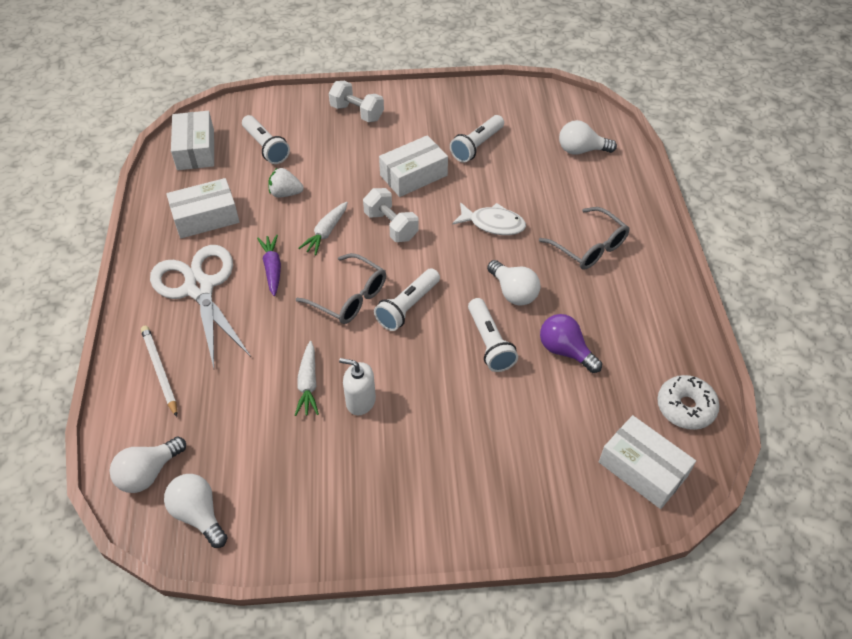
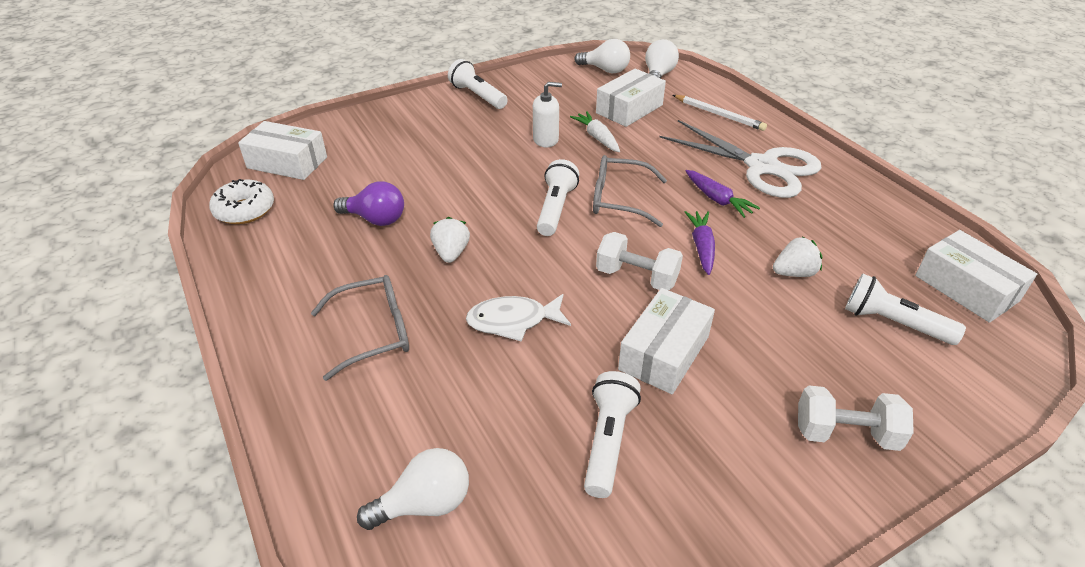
camera: 155 degrees right, 10 degrees down
white box [166,178,239,238] -> white box moved to [596,68,666,127]
white carrot [298,202,348,256] -> purple carrot [685,211,715,275]
white flashlight [468,298,518,372] -> white flashlight moved to [448,59,508,109]
white light bulb [487,260,540,306] -> white strawberry [430,217,470,263]
grey glasses [539,207,630,270] -> grey glasses turned 135 degrees clockwise [311,275,409,381]

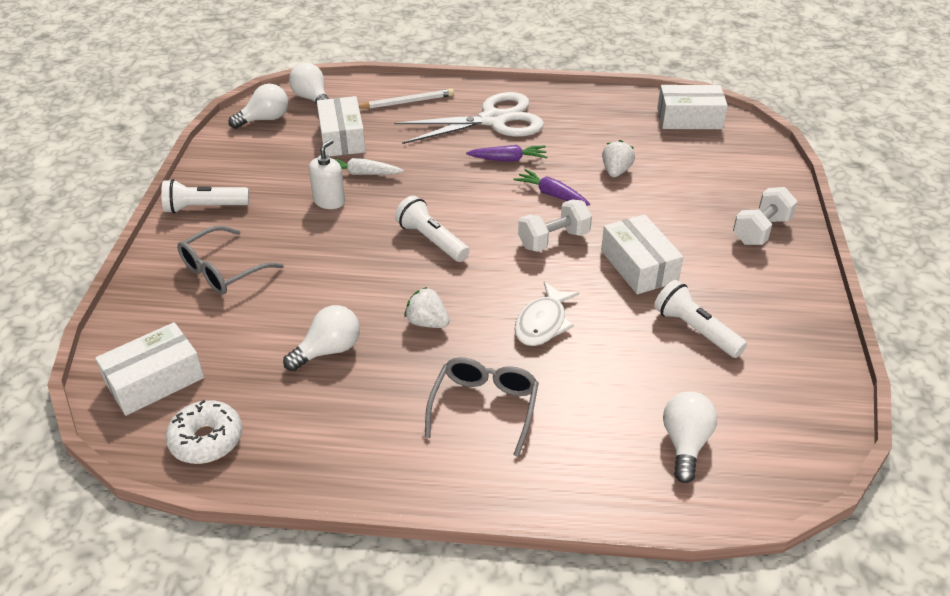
camera: 55 degrees left, 0 degrees up
purple light bulb [333,181,404,226] -> white light bulb [283,305,360,371]
grey glasses [593,155,667,227] -> grey glasses moved to [177,226,284,295]
white flashlight [845,274,966,345] -> none

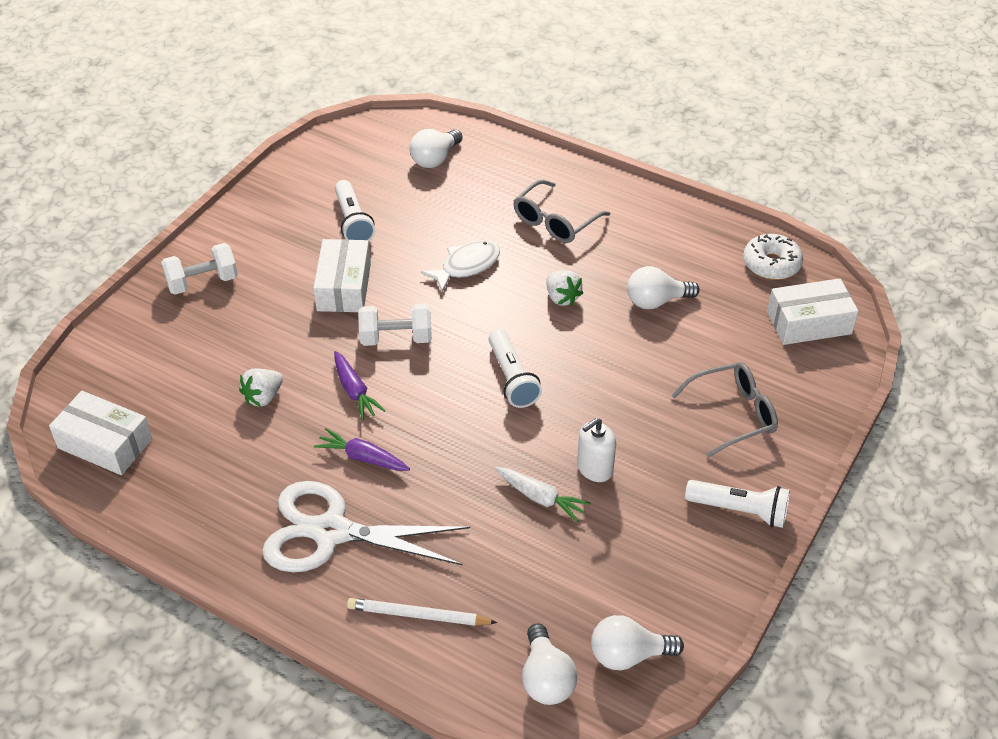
camera: 155 degrees left, 5 degrees up
white box [317,96,366,157] -> none

